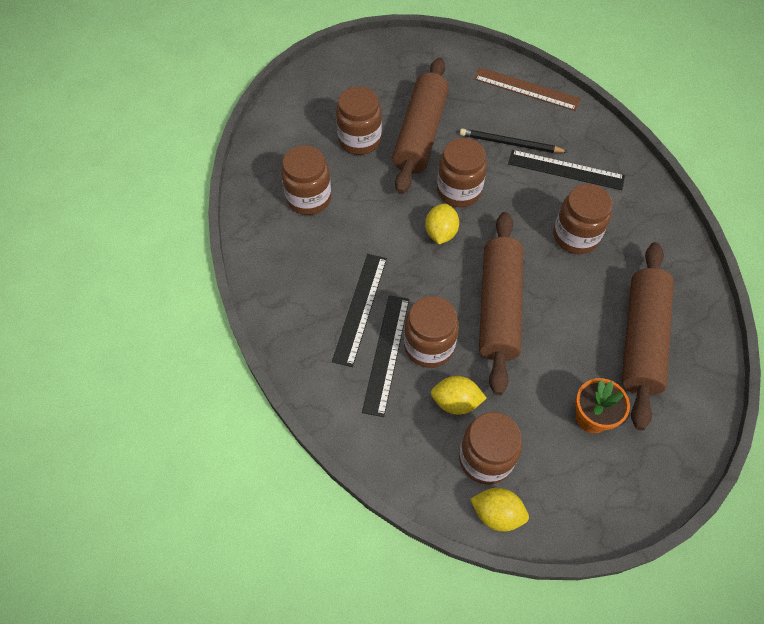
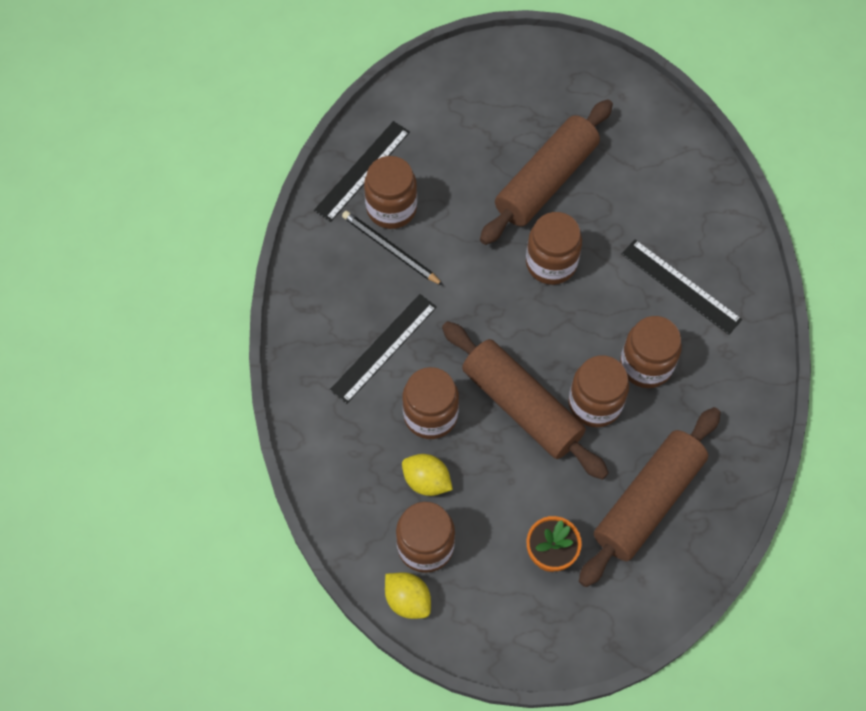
camera: 25 degrees right, 5 degrees up
brown jar [336,86,382,155] -> brown jar moved to [568,355,629,428]
black ruler [362,295,409,417] -> black ruler moved to [314,121,410,222]
yellow lemon [425,203,459,244] -> none
black pencil [460,128,568,153] -> black pencil moved to [342,211,444,286]
brown ruler [474,67,581,111] -> none
brown rolling pin [479,212,523,395] -> brown rolling pin turned 75 degrees counterclockwise [442,321,609,480]

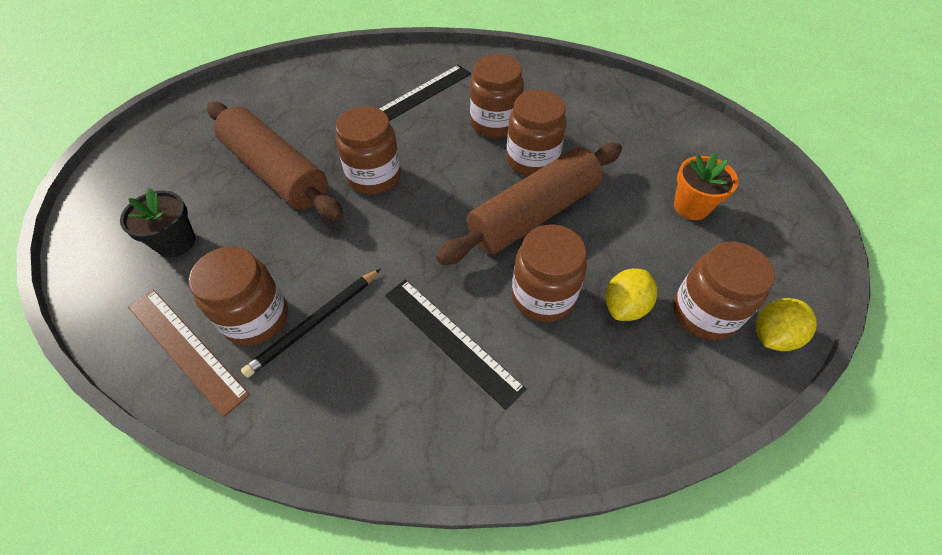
camera: 85 degrees left, 10 degrees down
black ruler [314,121,410,222] -> brown ruler [128,290,250,417]
brown rolling pin [579,407,721,587] -> none
none -> black flower pot [120,188,196,258]

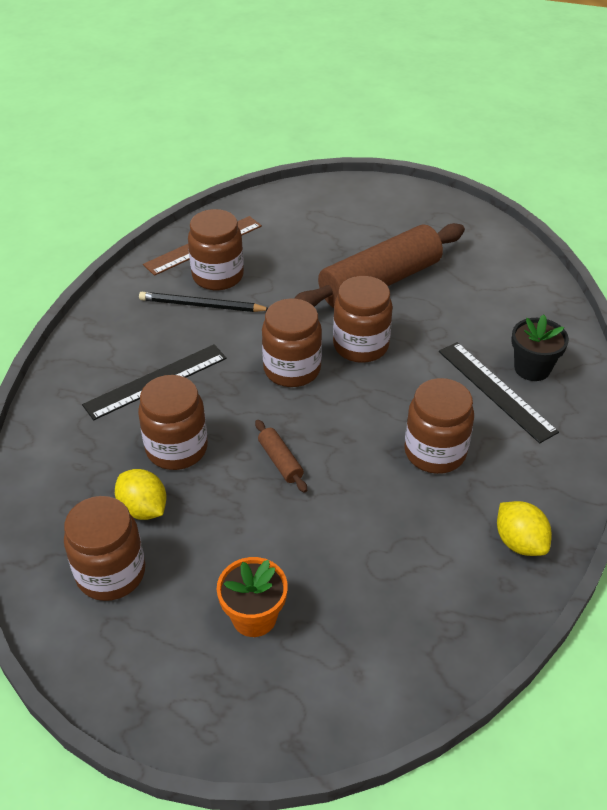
camera: 100 degrees right, 10 degrees down
black flower pot [120,188,196,258] -> black flower pot moved to [512,315,569,381]
black pencil [241,269,380,378] -> black pencil turned 45 degrees counterclockwise [139,292,268,312]
brown rolling pin [436,143,622,265] -> brown rolling pin [255,420,307,493], size x0.40
brown jar [506,90,567,176] -> brown jar moved to [262,299,322,387]
yellow lemon [756,298,817,351] -> yellow lemon moved to [497,501,552,556]

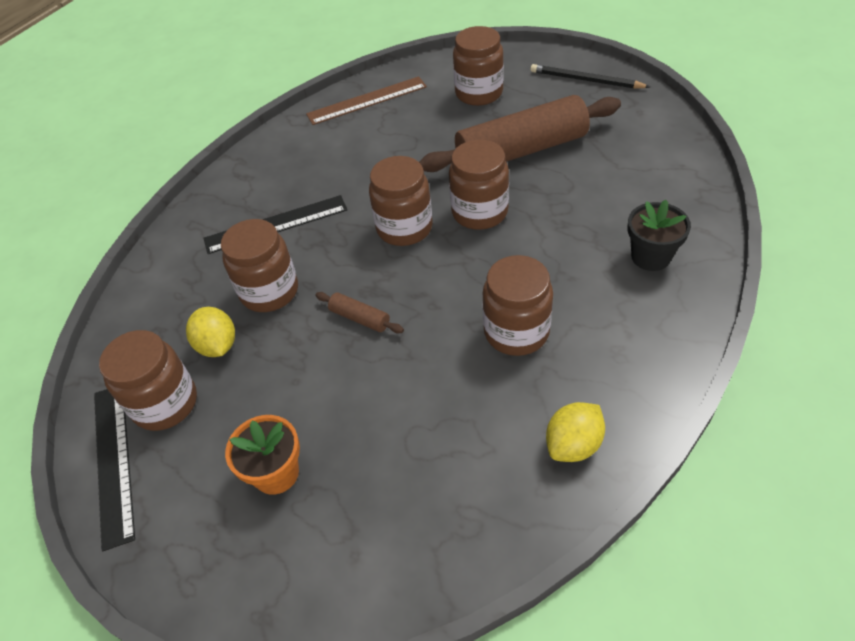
camera: 20 degrees right, 5 degrees up
black pencil [139,292,268,312] -> black pencil moved to [531,64,650,89]
brown jar [188,209,244,290] -> brown jar moved to [453,26,504,106]
brown rolling pin [255,420,307,493] -> brown rolling pin turned 45 degrees counterclockwise [315,292,404,333]
black ruler [439,342,559,443] -> black ruler moved to [94,389,135,551]
yellow lemon [497,501,552,556] -> yellow lemon turned 60 degrees clockwise [546,402,605,462]

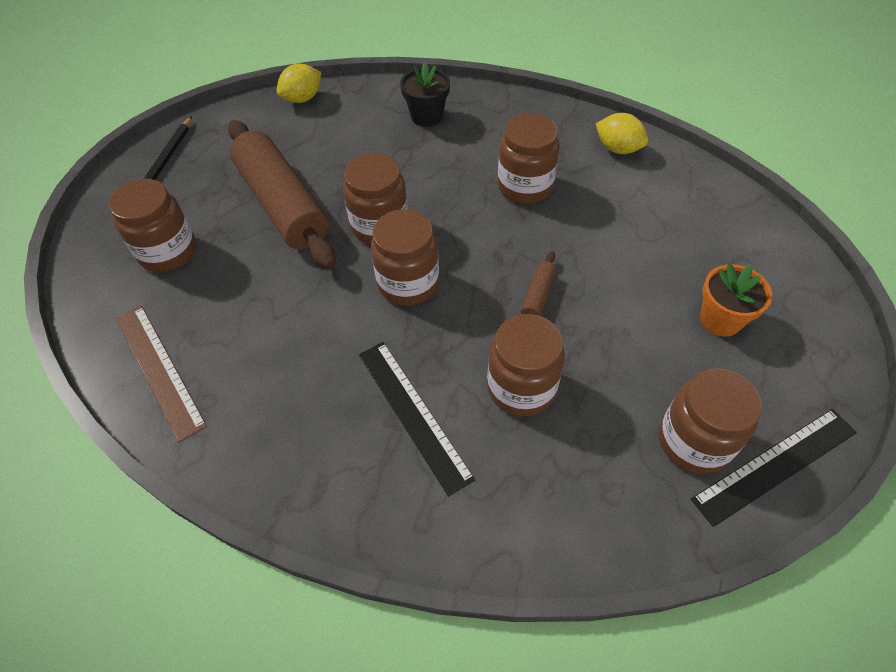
camera: 105 degrees left, 5 degrees up
yellow lemon [186,307,235,357] -> yellow lemon moved to [277,64,321,103]

